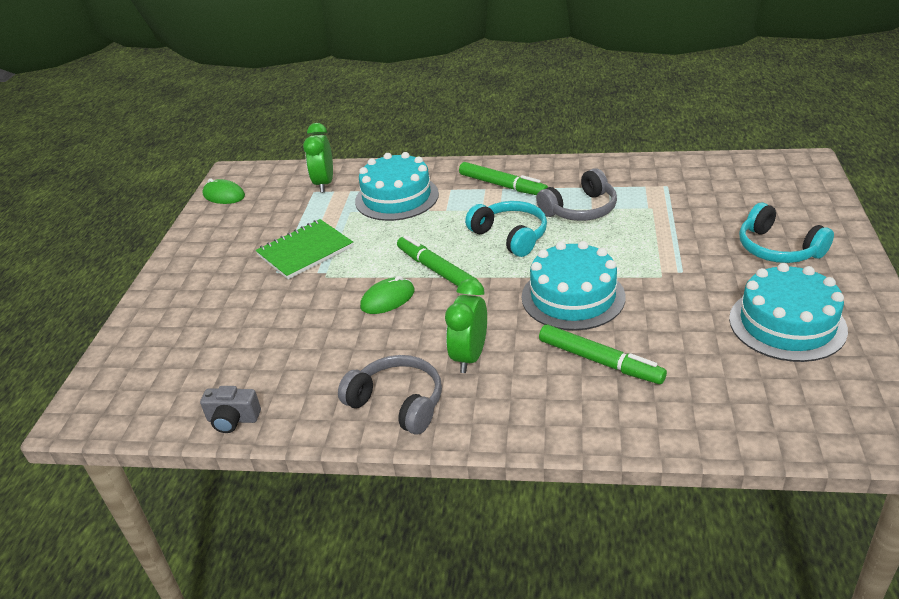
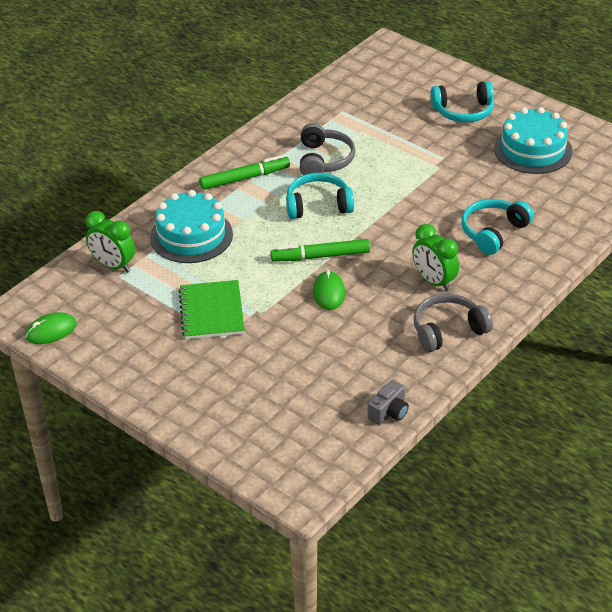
camera: 60 degrees left, 5 degrees up
turquoise cake [522,241,625,331] -> none
green marker [539,325,667,384] -> turquoise headphones [462,199,534,255]

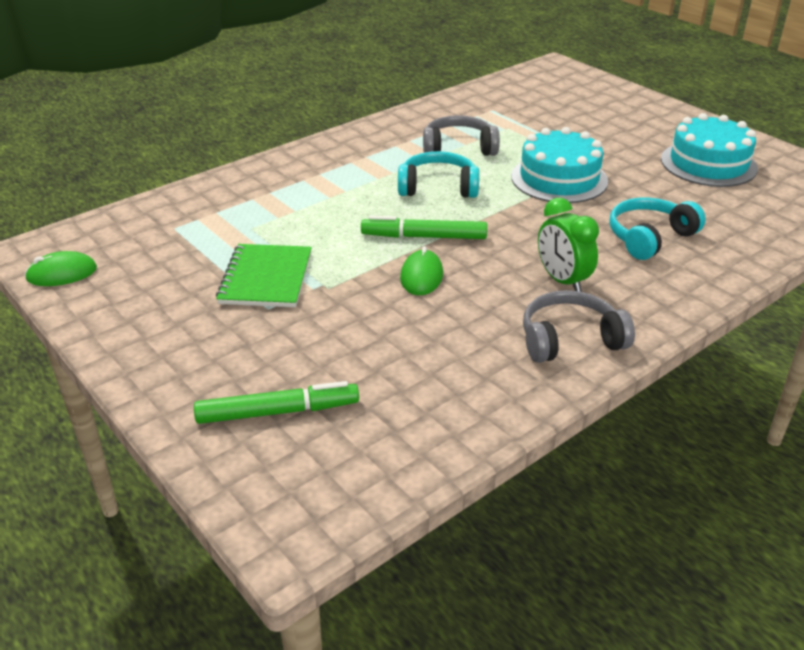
camera: 10 degrees right, 5 degrees down
green clock [85,211,135,273] -> none
turquoise cake [150,190,233,263] -> turquoise cake moved to [511,127,608,203]
green marker [199,155,290,190] -> green marker moved to [194,381,359,424]
grey headphones [300,123,356,175] -> grey headphones turned 105 degrees counterclockwise [423,115,500,156]
grey camera [368,380,409,425] -> none
turquoise headphones [430,81,494,122] -> none

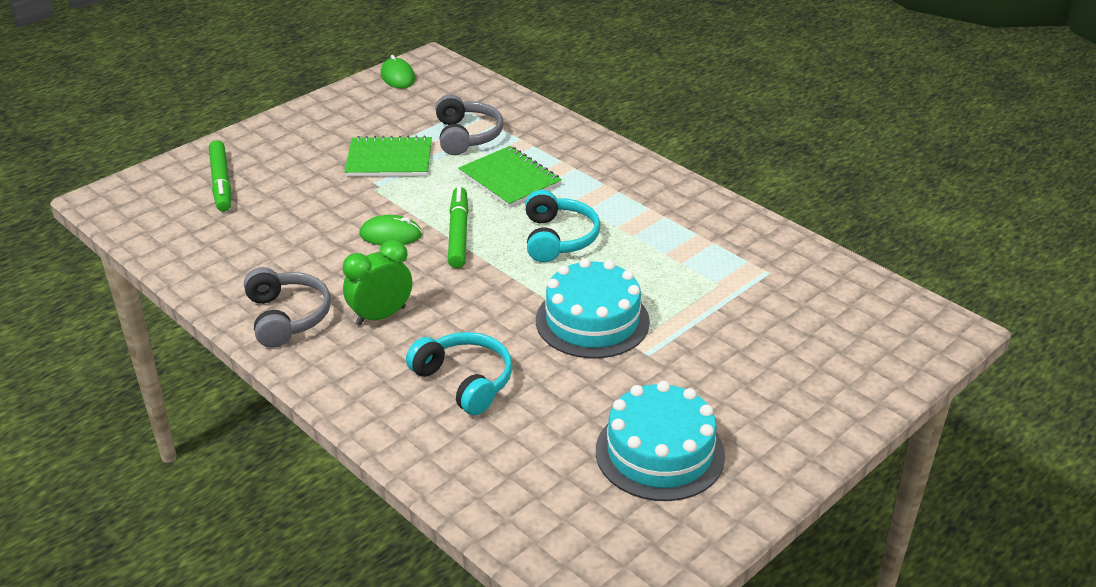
camera: 85 degrees right, 0 degrees up
grey headphones [423,115,500,156] -> grey headphones moved to [435,95,503,155]
none -> green notebook [458,146,562,208]

